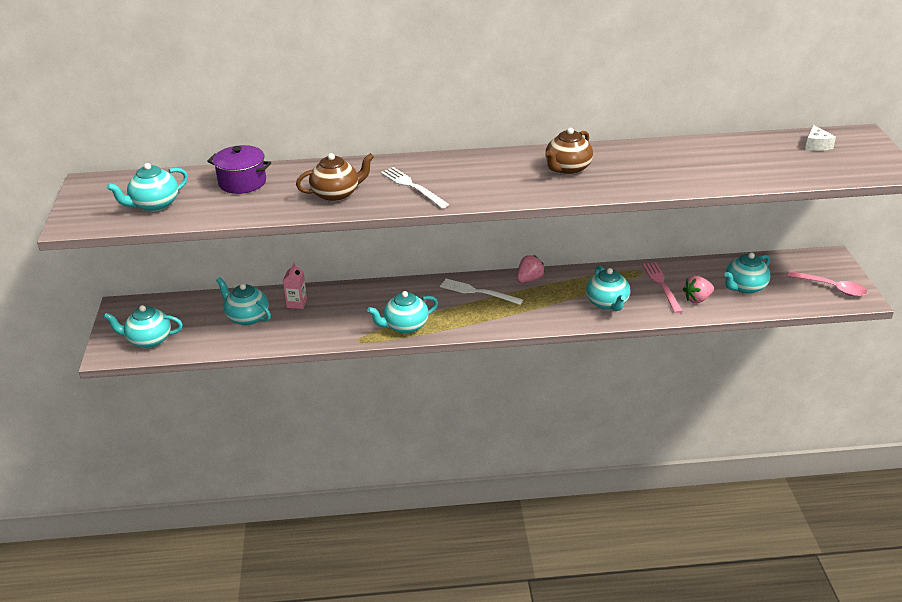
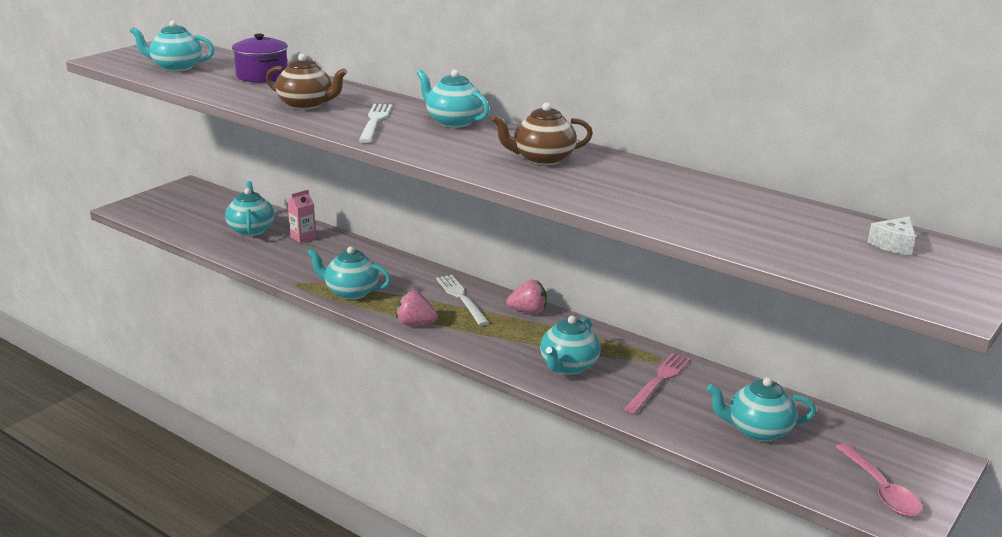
camera: 40 degrees right, 10 degrees down
turquoise teapot [104,305,183,348] -> turquoise teapot moved to [417,70,490,128]
pink strawberry [683,276,714,303] -> pink strawberry moved to [396,291,438,325]

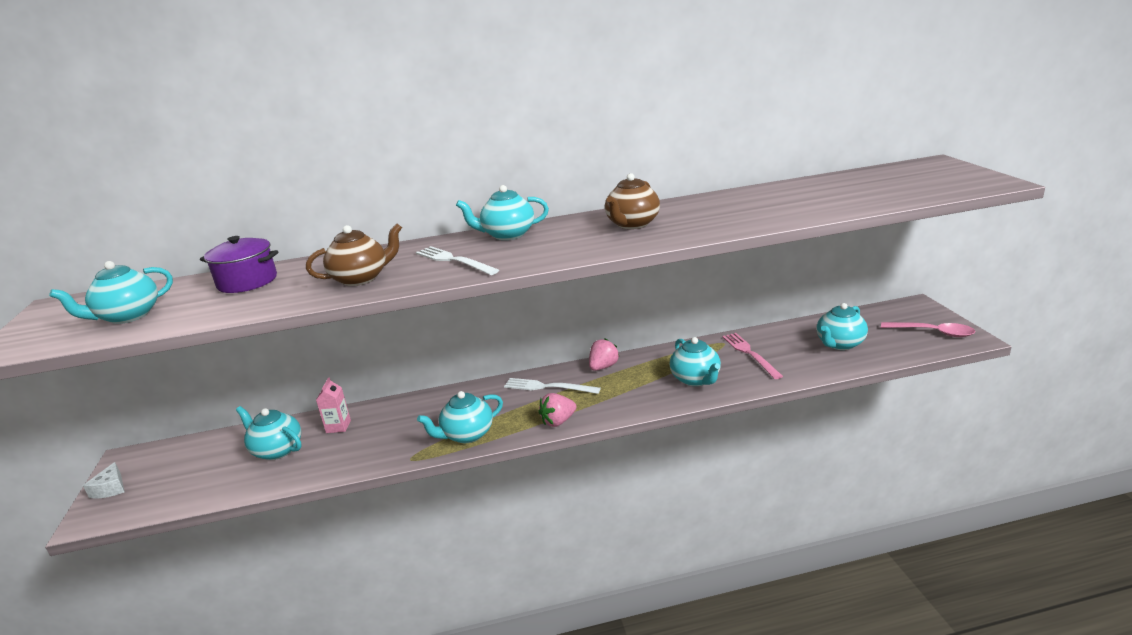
camera: 45 degrees left, 0 degrees up
white cheese [867,217,915,256] -> white cheese moved to [83,462,125,499]

